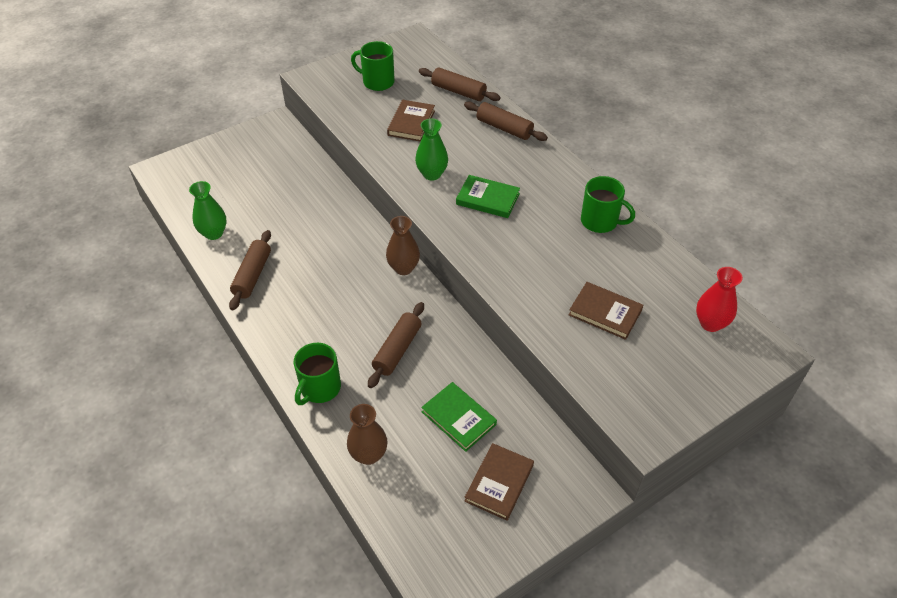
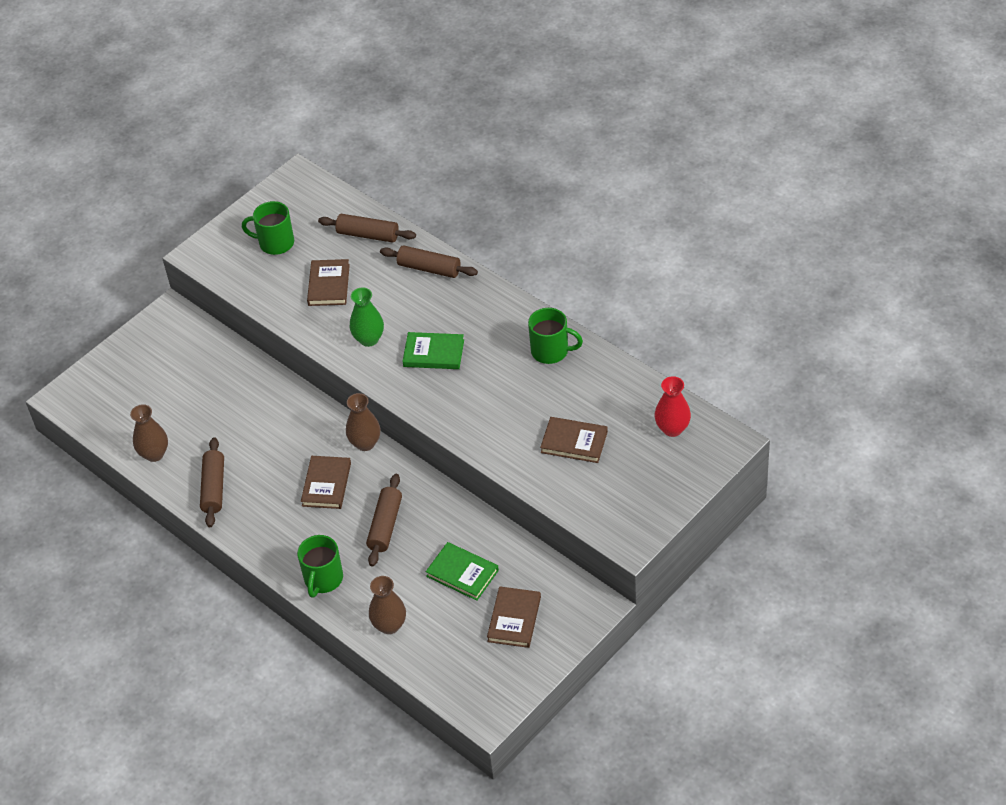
camera: 10 degrees left, 0 degrees up
green vase [189,181,227,240] -> brown vase [130,404,168,462]
none -> brown book [301,456,351,509]

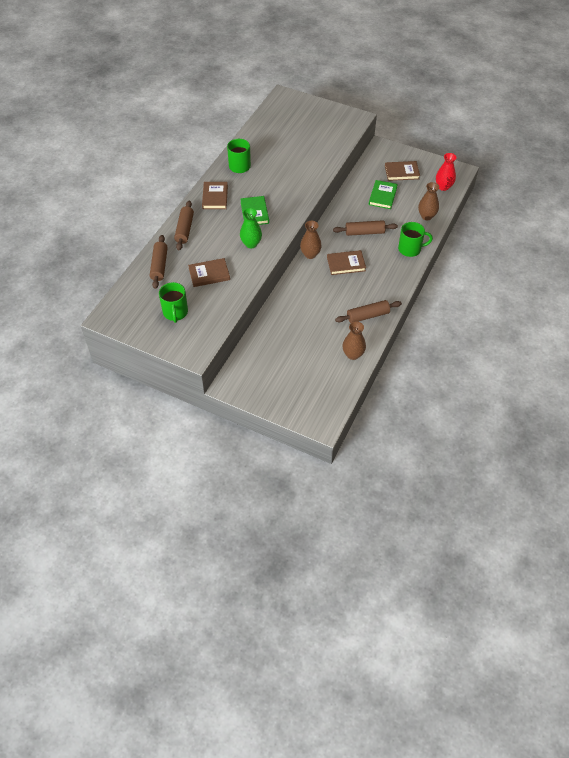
camera: 110 degrees left, 5 degrees up
brown book [540,417,608,463] -> brown book moved to [202,182,228,209]
red vase [655,376,691,437] -> red vase moved to [436,153,457,191]

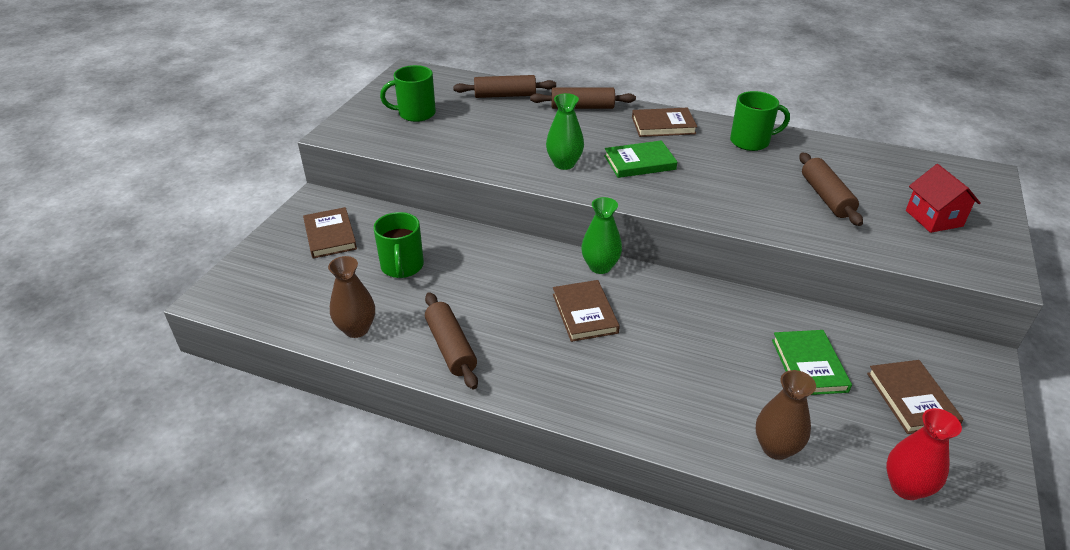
camera: 85 degrees right, 15 degrees down
brown book [188,258,230,287] -> brown book moved to [303,207,357,258]
brown vase [300,221,322,259] -> green vase [581,197,622,274]
brown rolling pin [333,220,398,236] -> brown rolling pin moved to [799,152,863,226]
green book [369,180,398,209] -> green book turned 75 degrees clockwise [772,330,852,395]
green mug [398,222,433,257] -> green mug moved to [373,212,424,278]
none -> red house [906,164,981,233]

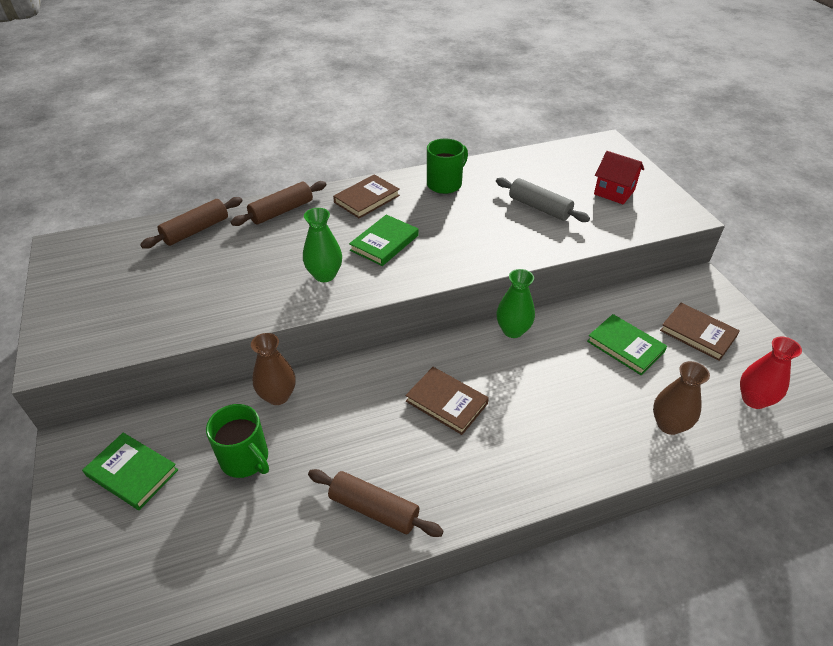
camera: 40 degrees left, 5 degrees up
brown book [303,207,357,258] -> green book [82,433,178,510]
brown vase [328,256,375,338] -> brown vase moved to [251,333,296,405]
green mug [380,65,436,122] -> none
green vase [581,197,622,274] -> green vase moved to [496,269,535,338]
brown rolling pin [799,152,863,226] -> grey rolling pin [496,178,590,222]

